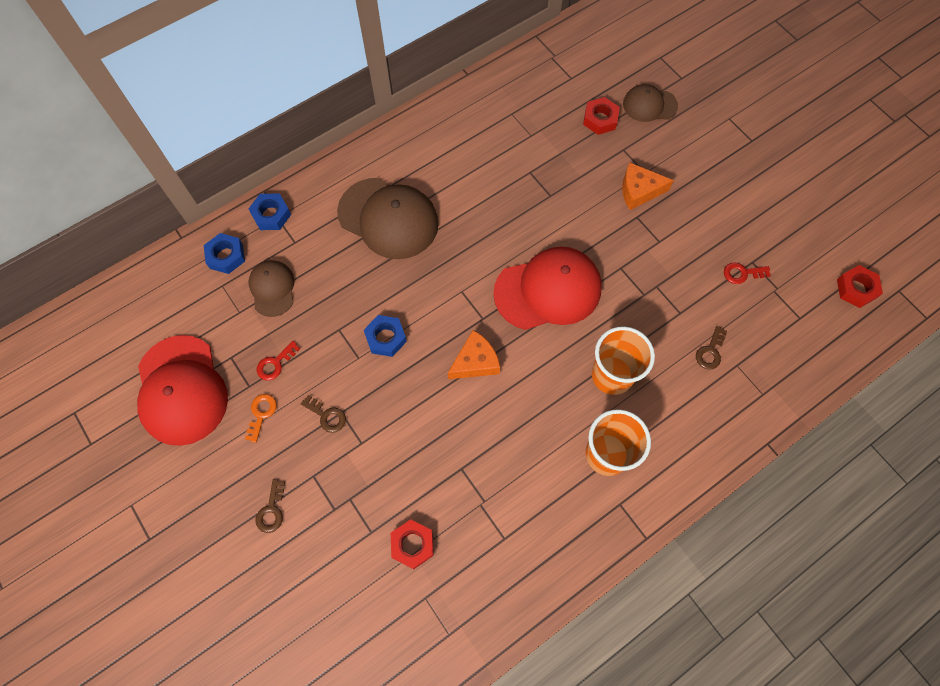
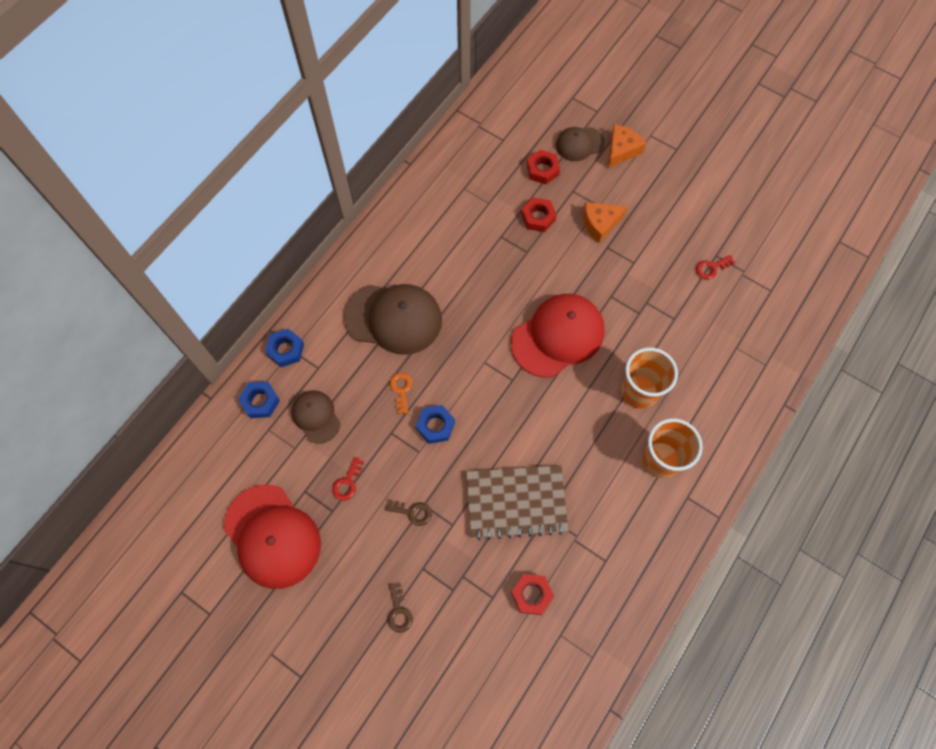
camera: 20 degrees left, 0 degrees up
orange key [245,394,277,443] -> orange key moved to [390,373,412,414]
orange cheese [448,330,500,379] -> orange cheese moved to [608,124,646,168]
brown key [696,326,727,369] -> none
red nut [837,265,883,308] -> red nut moved to [521,197,557,232]
none -> brown notebook [466,465,569,540]

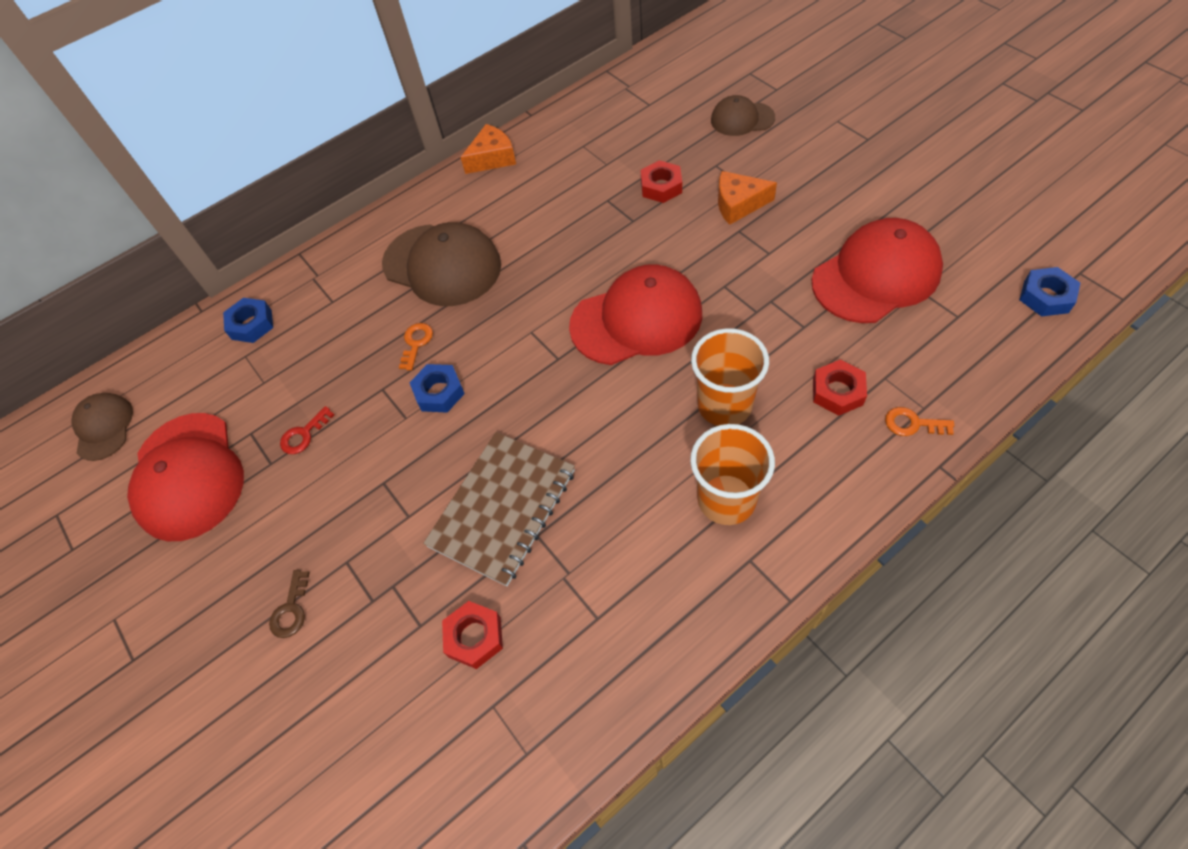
camera: 25 degrees right, 10 degrees down
blue nut [265,329,304,367] -> blue nut moved to [1019,267,1080,316]
brown cap [291,390,341,444] -> brown cap moved to [71,393,133,461]
brown key [386,500,432,526] -> none
brown notebook [466,465,569,540] -> brown notebook turned 75 degrees counterclockwise [423,432,575,586]
red nut [527,150,560,184] -> red nut moved to [813,360,867,416]
orange cheese [608,124,646,168] -> orange cheese moved to [460,124,516,174]
red key [696,255,735,279] -> red cap [812,218,943,323]
none -> orange key [885,407,955,436]

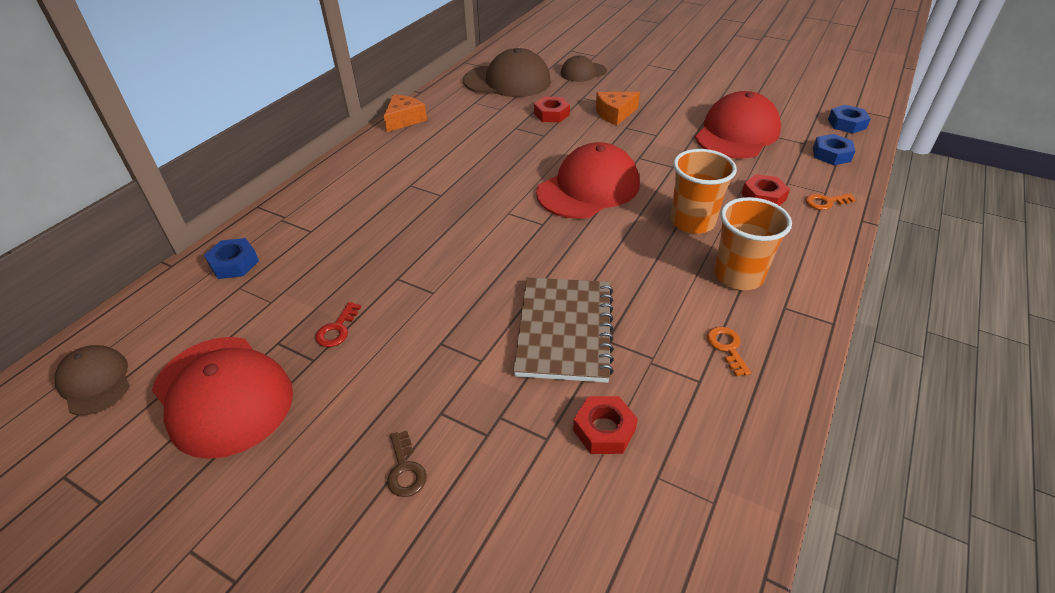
camera: 30 degrees left, 15 degrees down
brown cap [382,222,501,306] -> brown cap moved to [463,48,551,97]
orange key [399,323,433,371] -> orange key moved to [707,327,751,376]
blue nut [409,364,465,413] -> blue nut moved to [813,134,855,165]

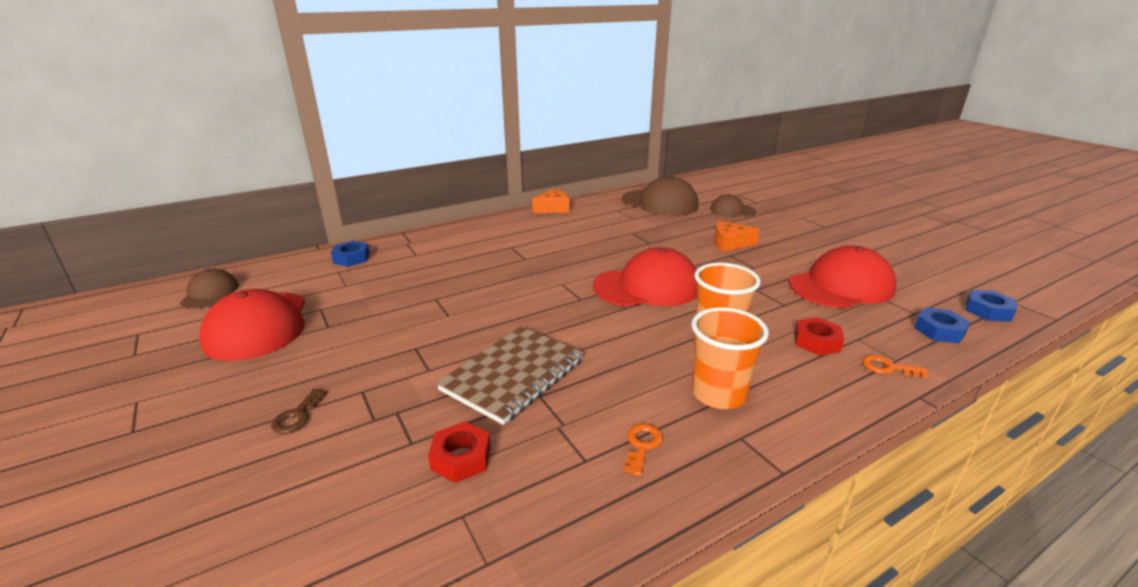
camera: 30 degrees right, 15 degrees down
red key [315,302,361,347] -> none
red nut [534,97,570,123] -> none

